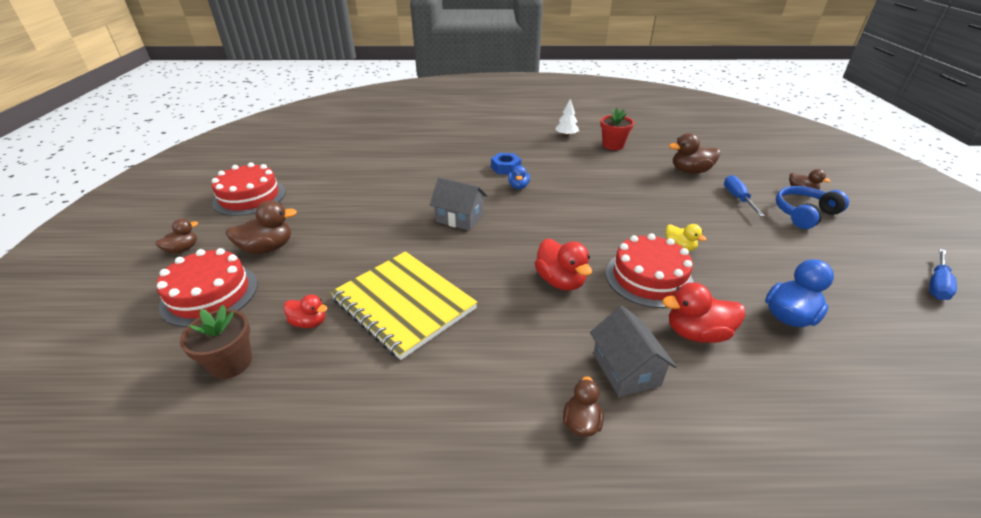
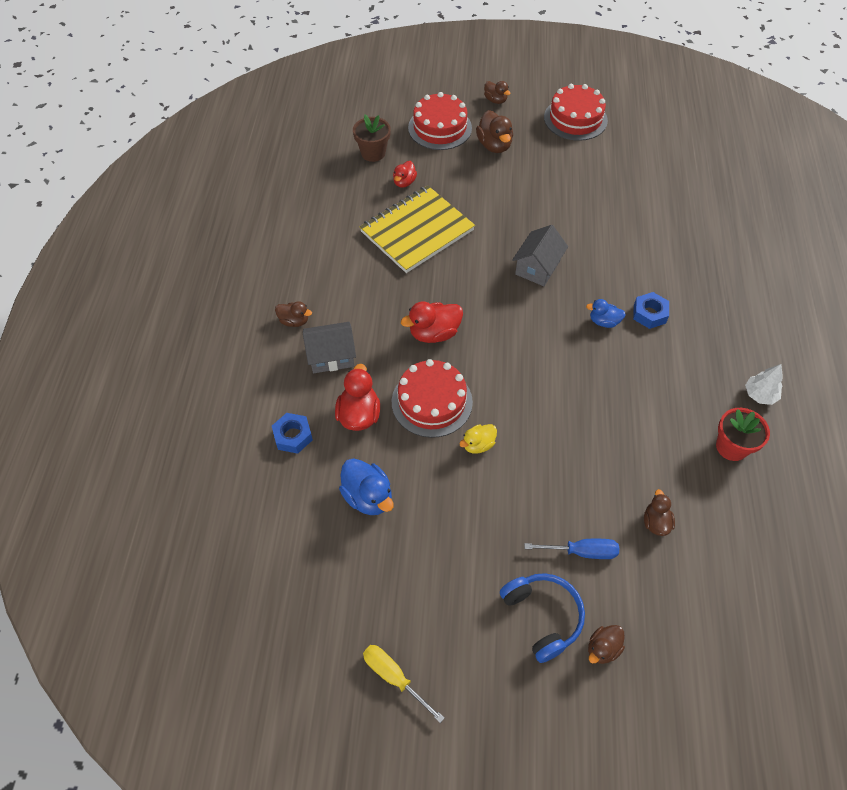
camera: 95 degrees right, 20 degrees up
brown duck [669,133,720,174] -> brown duck [644,489,675,536], size x0.62
blue screwdriver [929,249,957,300] -> yellow screwdriver [363,645,444,723]
none -> blue nut [272,413,313,454]

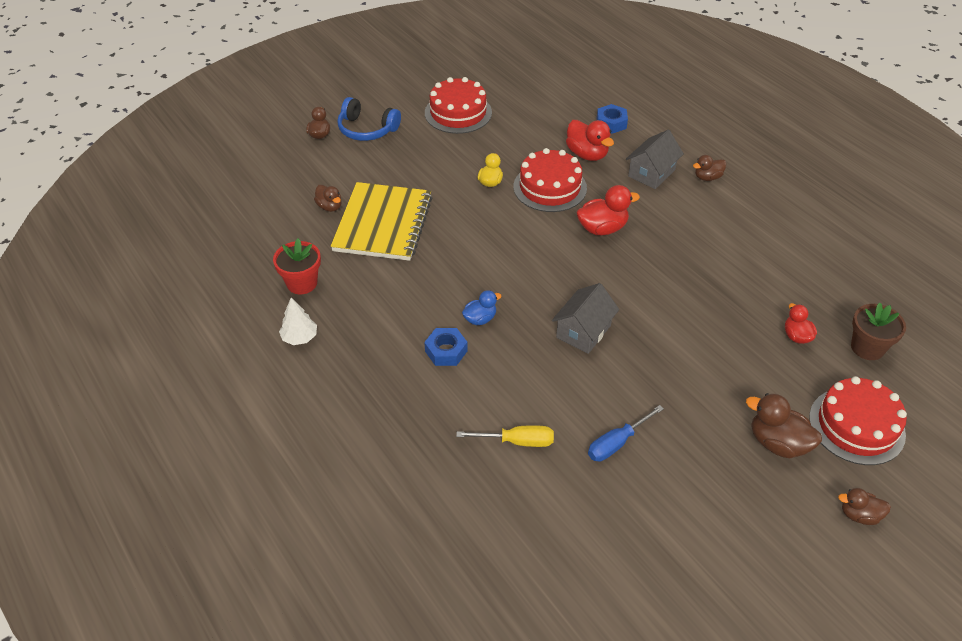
camera: 140 degrees right, 10 degrees down
blue duck [339,458,393,515] -> none
yellow notebook [360,186,475,273] -> yellow notebook moved to [331,182,433,261]
yellow screwdriver [363,645,444,723] -> yellow screwdriver moved to [456,425,554,447]
red duck [401,302,463,343] -> red duck turned 45 degrees clockwise [576,185,640,235]
grey house [512,225,568,286] -> grey house turned 45 degrees clockwise [552,283,619,354]
blue screwdriver [524,539,619,559] -> blue screwdriver moved to [588,405,664,462]
red cake [544,84,608,141] -> red cake moved to [425,77,492,134]

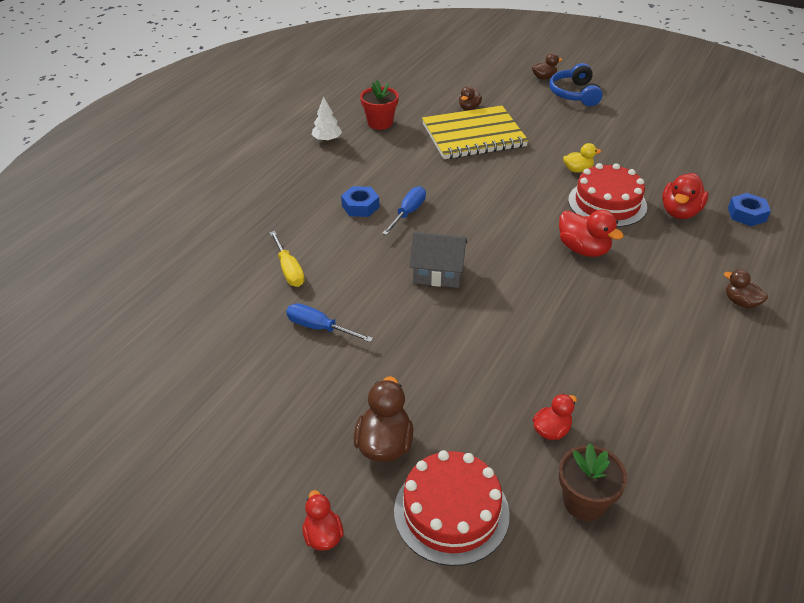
camera: 65 degrees right, 5 degrees down
red cake [425,77,492,134] -> none
blue duck [462,290,501,325] -> blue screwdriver [382,186,426,235]
grey house [626,130,684,189] -> none
brown duck [838,488,891,525] -> red duck [302,490,344,551]

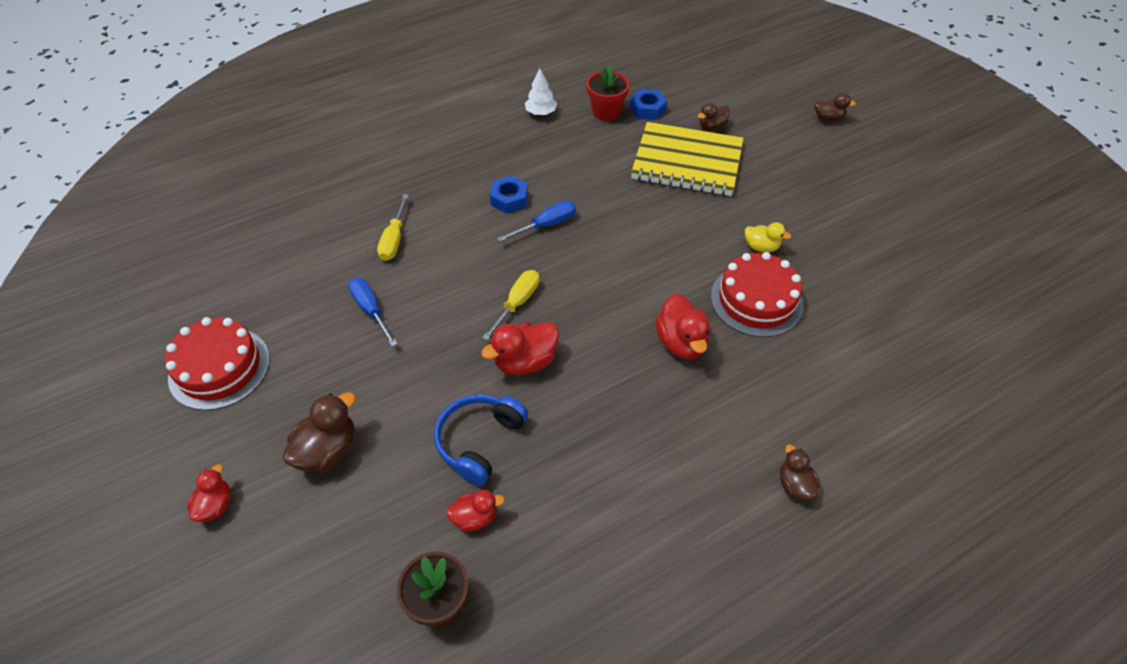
camera: 30 degrees right, 10 degrees up
red cake [394,450,510,566] -> red cake moved to [165,317,270,410]
grey house [410,232,467,288] -> yellow screwdriver [482,270,539,341]
blue headphones [549,63,602,106] -> blue headphones moved to [434,394,528,486]
red duck [662,173,708,219] -> red duck moved to [481,322,559,375]
blue nut [728,193,771,226] -> blue nut moved to [630,89,667,120]

